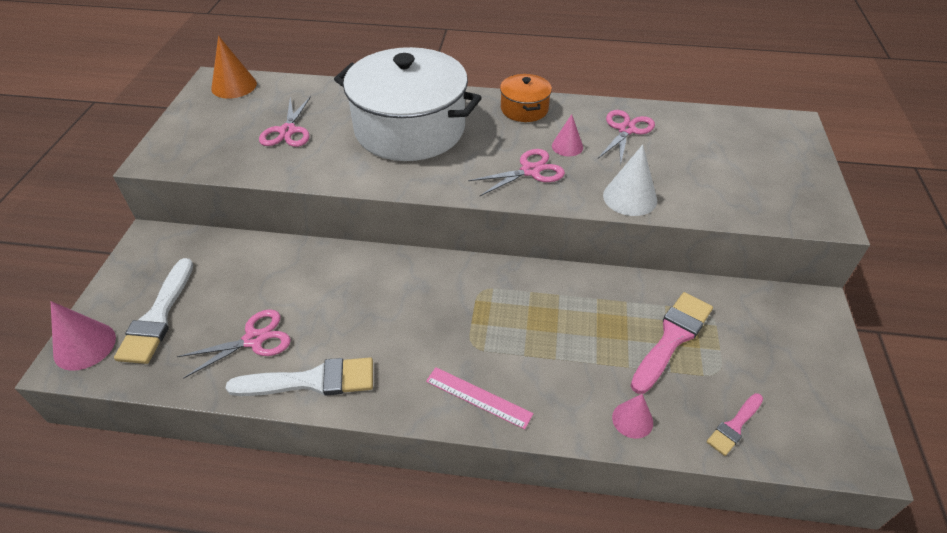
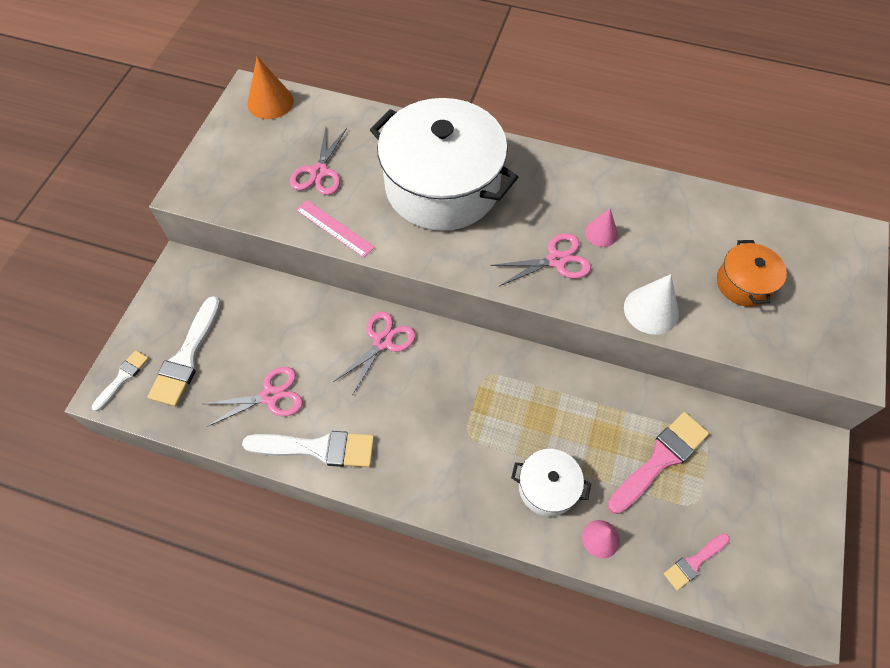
camera: 10 degrees right, 15 degrees up
pink cone [51,301,116,371] -> white brush [92,350,149,411]
pink ruler [426,367,534,430] -> pink ruler moved to [296,200,375,258]
orange pot [500,74,552,122] -> orange pot moved to [717,240,787,307]
pink scissors [598,110,655,166] -> pink scissors moved to [333,311,416,396]
none -> white pot [511,449,591,517]

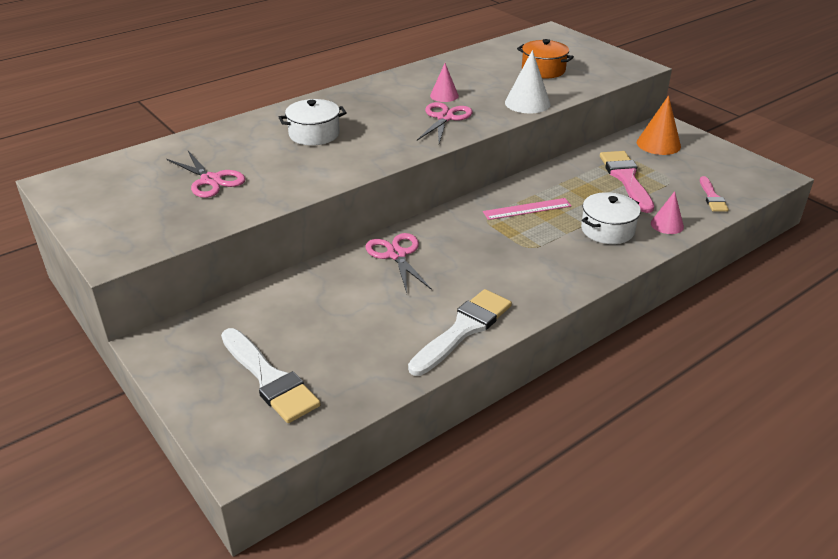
camera: 55 degrees left, 25 degrees down
white brush [92,350,149,411] -> none
pink scissors [204,367,303,427] -> none
orange cone [247,57,294,119] -> orange cone moved to [637,95,681,155]
pink ruler [296,200,375,258] -> pink ruler moved to [483,198,571,220]
white pot [370,98,518,231] -> white pot [279,99,347,146], size x0.45

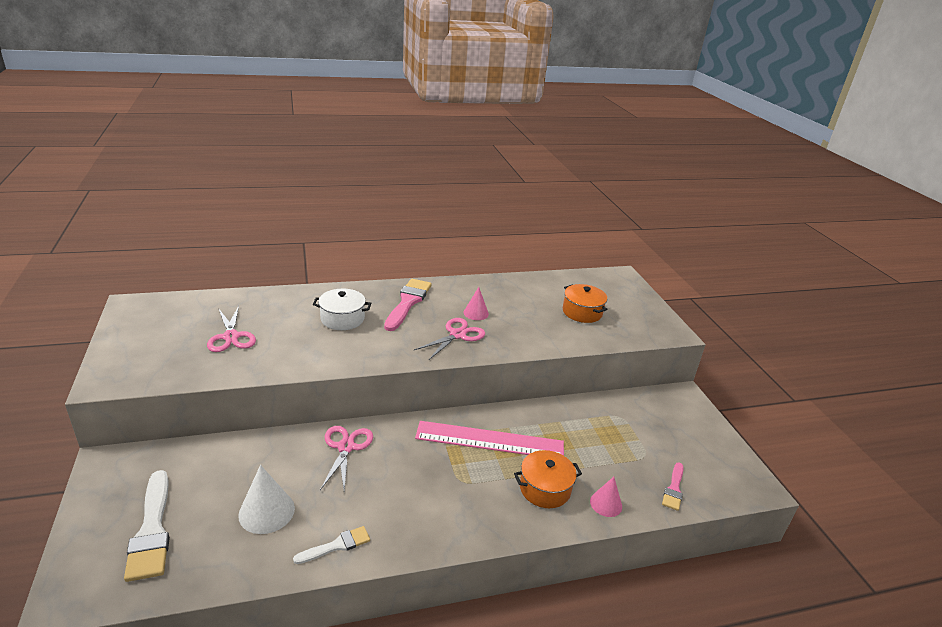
camera: 20 degrees right, 5 degrees down
white brush [408,289,512,376] -> white brush [293,526,370,564], size x0.56
pink ruler [483,198,571,220] -> pink ruler [415,421,564,456], size x1.77
white cone [505,50,550,114] -> white cone moved to [238,465,295,534]
white pot [581,192,641,244] -> orange pot [514,450,582,508]
pink brush [600,151,654,213] -> pink brush moved to [384,279,432,331]
orange cone [637,95,681,155] -> none

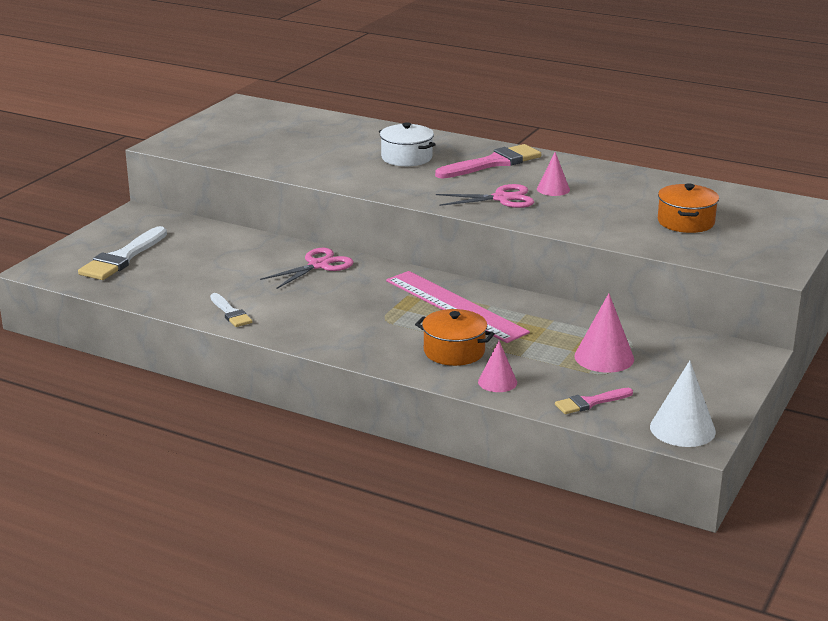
camera: 45 degrees right, 5 degrees down
pink scissors [207,305,256,352] -> none
white cone [238,465,295,534] -> white cone moved to [650,361,716,447]
white brush [293,526,370,564] -> white brush turned 45 degrees clockwise [210,293,253,327]
none -> pink cone [574,293,634,373]

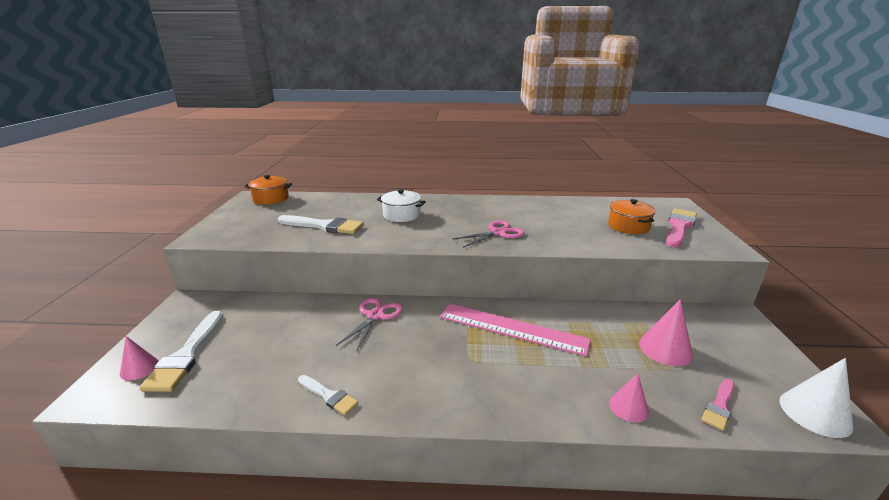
camera: 25 degrees left, 0 degrees up
orange pot [415,309,495,366] -> orange pot moved to [244,175,292,205]
pink brush [435,144,541,178] -> pink brush moved to [666,209,697,247]
pink cone [537,152,570,196] -> pink cone moved to [120,336,158,380]
none -> white brush [278,215,364,234]

